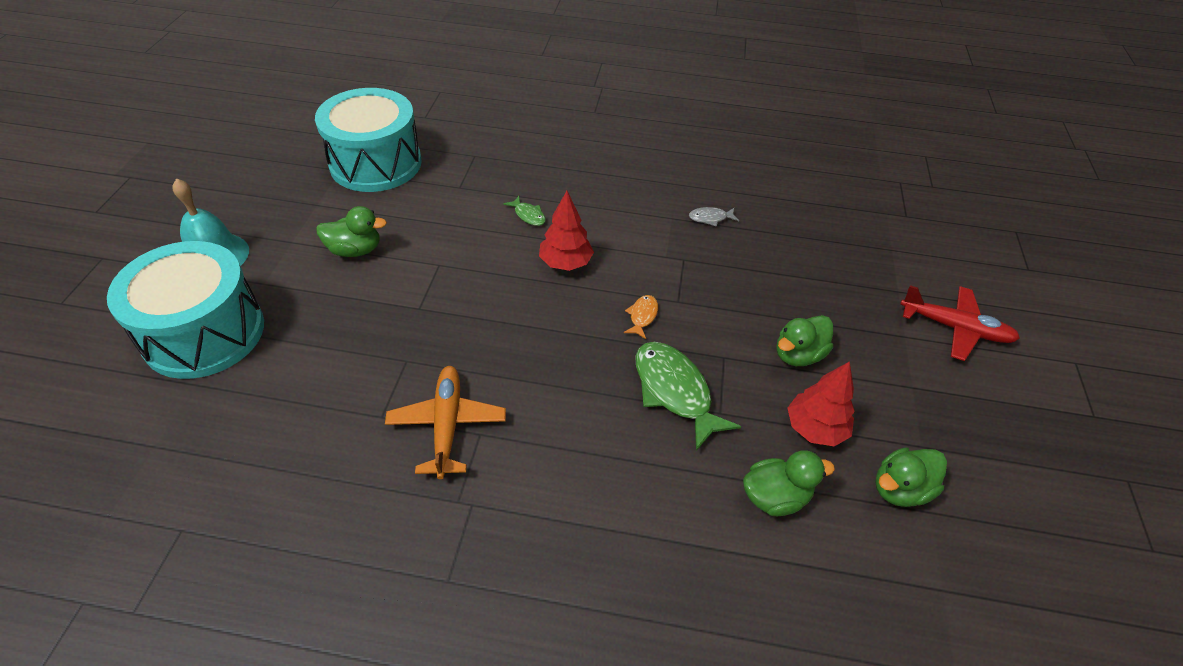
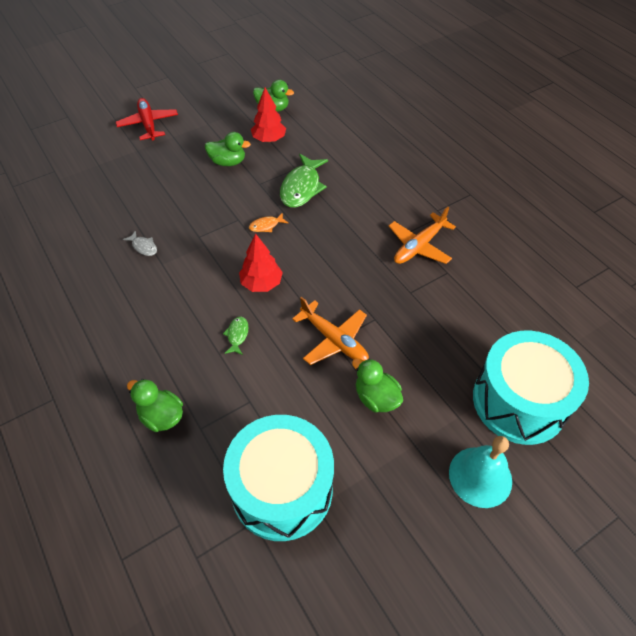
camera: 130 degrees left, 5 degrees up
green duck [743,450,835,516] -> green duck moved to [127,379,183,432]
none -> orange plane [292,297,369,365]

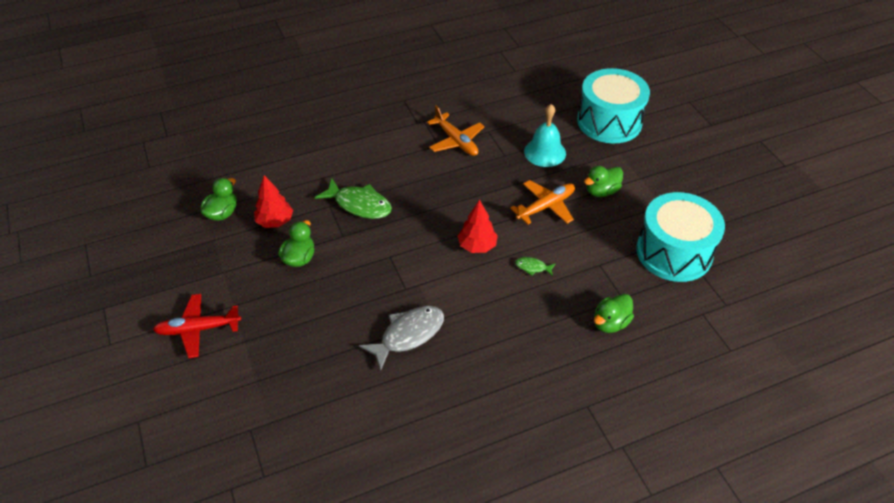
camera: 80 degrees left, 5 degrees down
grey fish [123,231,157,256] -> grey fish [359,306,444,371], size x2.10
orange fish [249,212,288,232] -> none
turquoise bell [449,436,512,508] -> turquoise bell moved to [524,104,566,167]

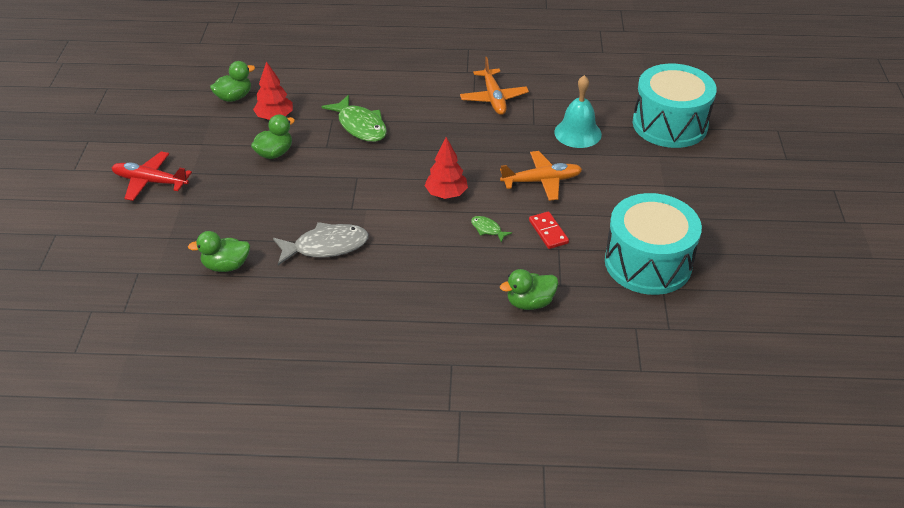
camera: 25 degrees right, 5 degrees down
green duck [584,166,623,197] -> green duck moved to [188,231,250,272]
none -> red domino [529,211,569,249]

